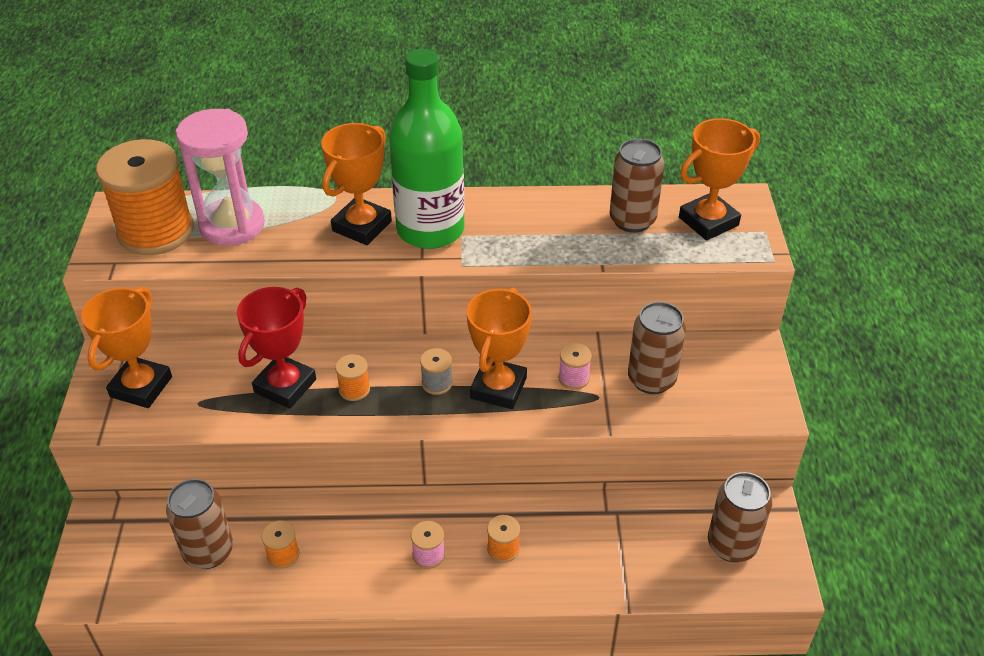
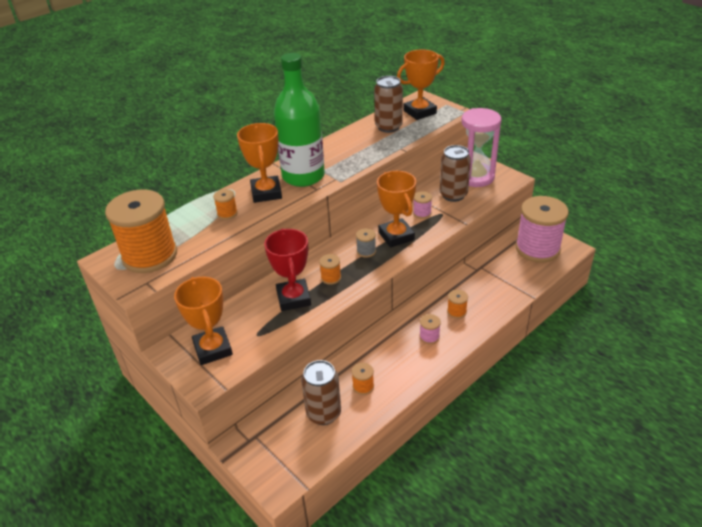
camera: 40 degrees left, 5 degrees down
pink hourglass [176,109,265,246] -> pink hourglass moved to [461,108,502,187]
orange trophy [679,118,760,240] -> orange trophy turned 45 degrees clockwise [397,49,445,120]
brown can [708,472,772,562] -> pink spool [516,196,569,263]
none -> orange spool [213,189,238,220]

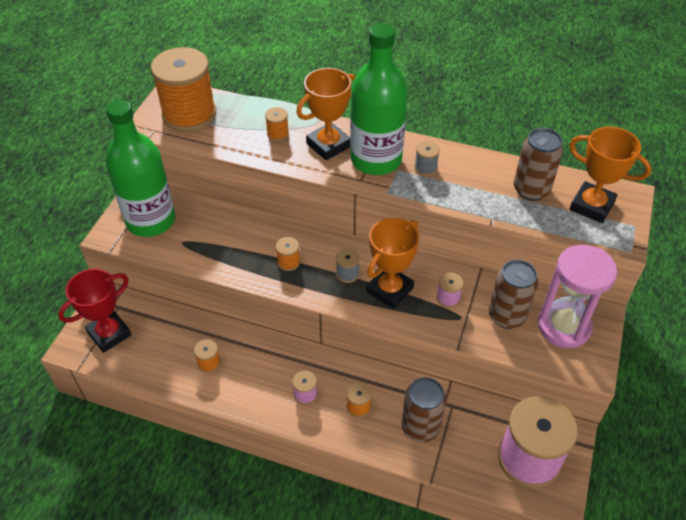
camera: 60 degrees right, 10 degrees up
orange trophy [174,277,233,365] -> green bottle [106,100,175,237]
red trophy [264,229,311,311] -> red trophy moved to [58,268,132,353]
brown can [301,360,341,425] -> brown can moved to [402,377,446,442]
none -> grey spool [414,141,440,176]

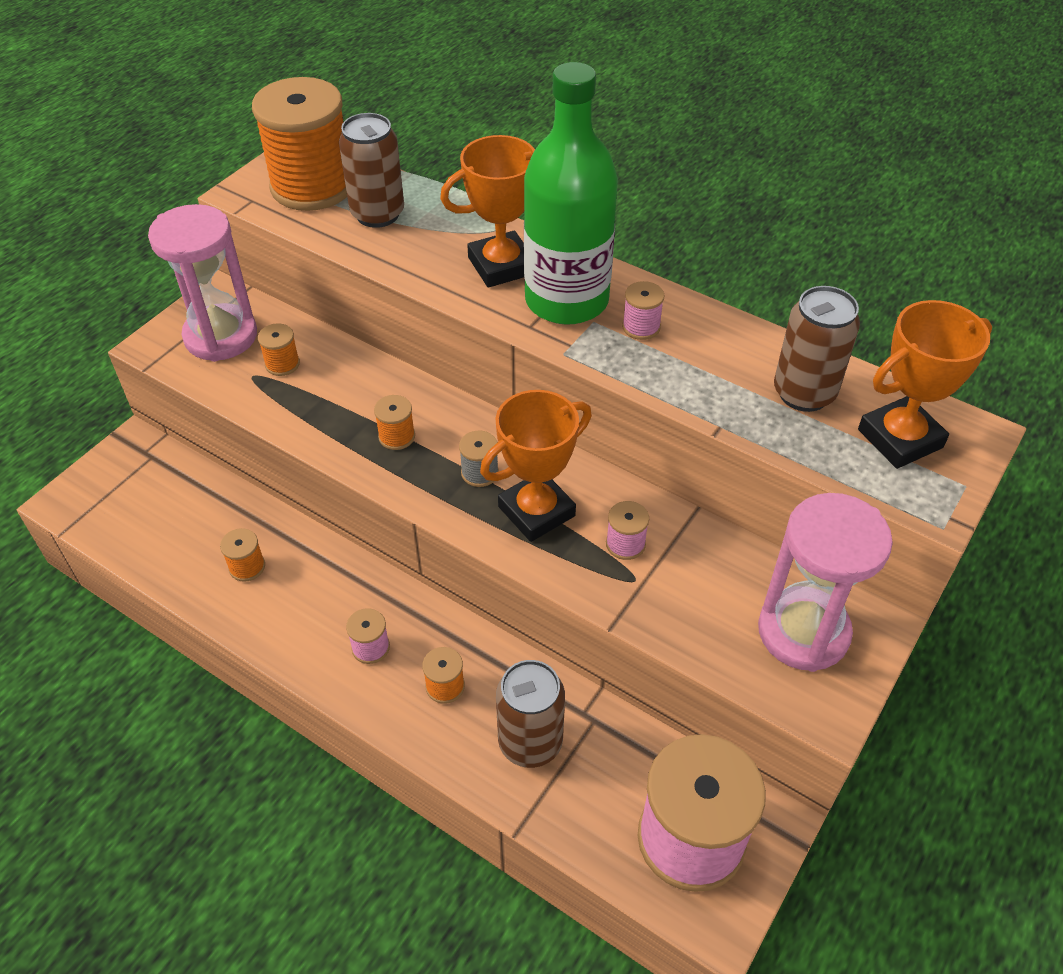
camera: 15 degrees right, 0 degrees up
red trophy [58,268,132,353] -> none
green bottle [106,100,175,237] -> pink hourglass [148,204,257,362]
orange spool [265,107,289,141] -> orange spool moved to [258,323,300,376]
grey spool [414,141,440,176] -> pink spool [622,281,664,340]
brown can [489,260,538,329] -> brown can moved to [339,113,404,228]
orange trophy [569,127,651,223] -> orange trophy turned 75 degrees counterclockwise [858,300,992,469]

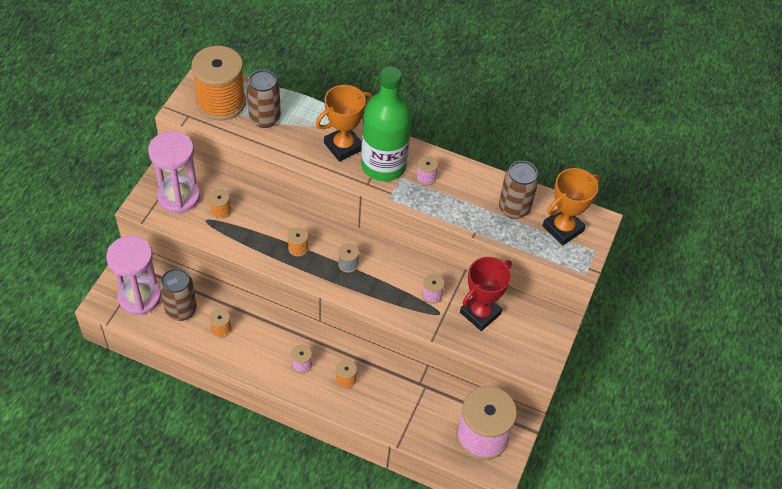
camera: 15 degrees left, 5 degrees up
orange trophy [480,390,592,542] -> none
brown can [496,660,565,768] -> brown can moved to [160,268,197,321]
pink hourglass [758,493,893,672] -> pink hourglass moved to [106,236,161,315]
none -> red trophy [460,257,512,331]

